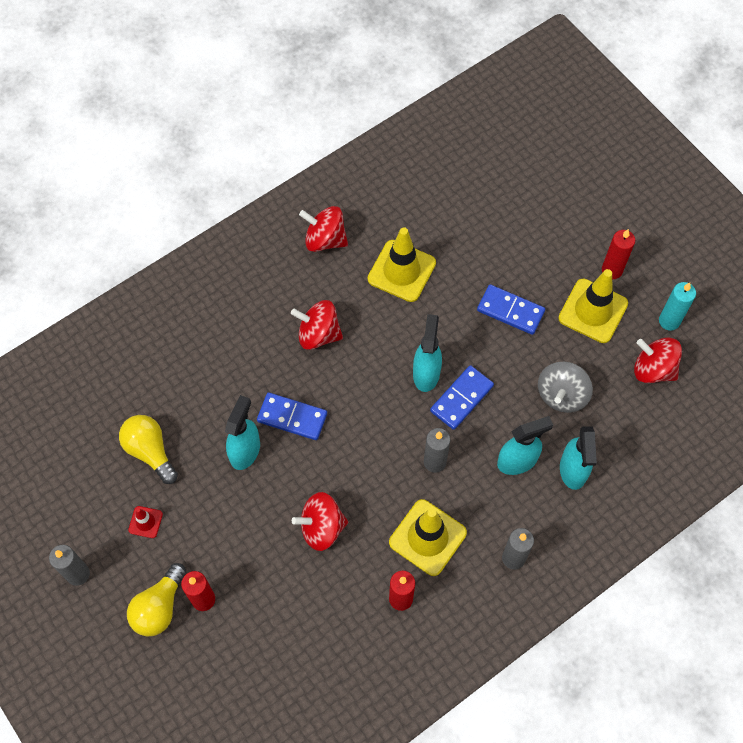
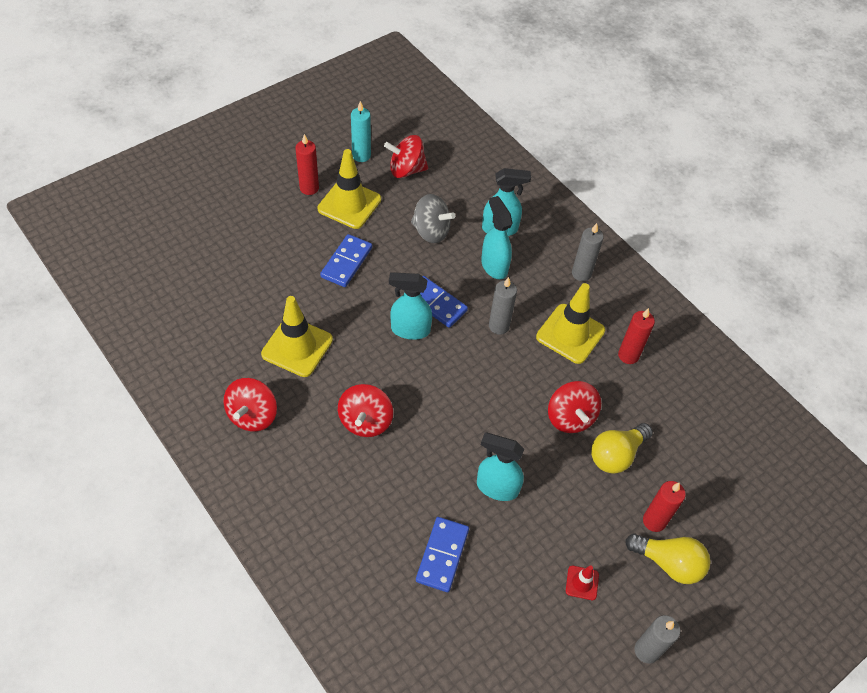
camera: 95 degrees left, 10 degrees down
yellow light bulb [119,415,178,484] -> yellow light bulb moved to [591,423,653,474]
blue domino [257,392,327,440] -> blue domino moved to [416,517,469,592]
red spinning top [634,337,682,383] -> red spinning top turned 60 degrees clockwise [384,135,428,178]

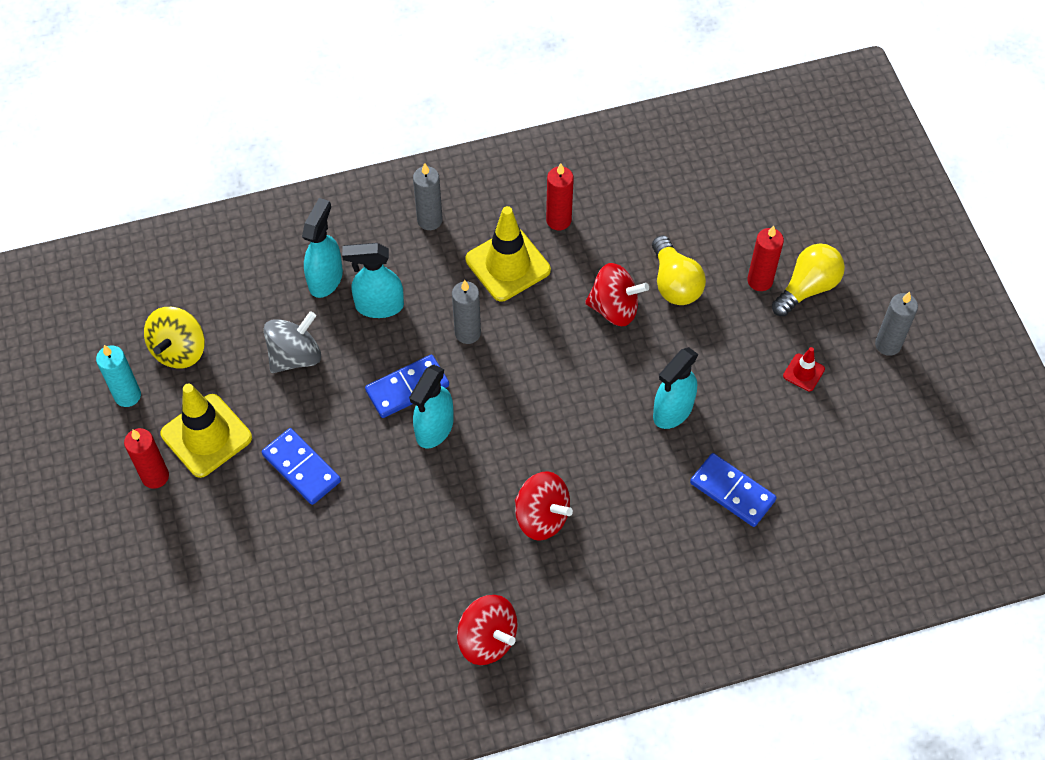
camera: 65 degrees left, 5 degrees up
yellow traffic cone [261,296,333,377] -> none
red spinning top [384,135,428,178] -> yellow spinning top [144,307,205,369]

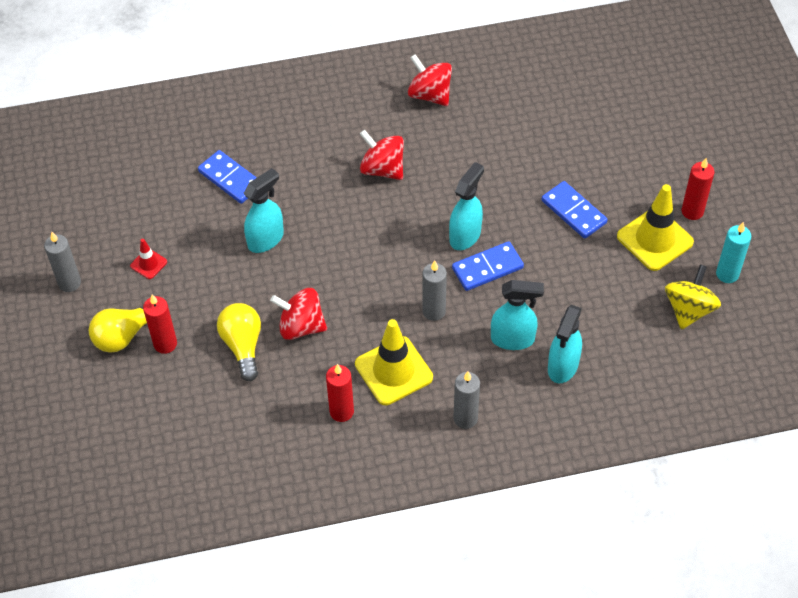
camera: 175 degrees left, 5 degrees down
grey spinning top [264,311,321,373] -> none

